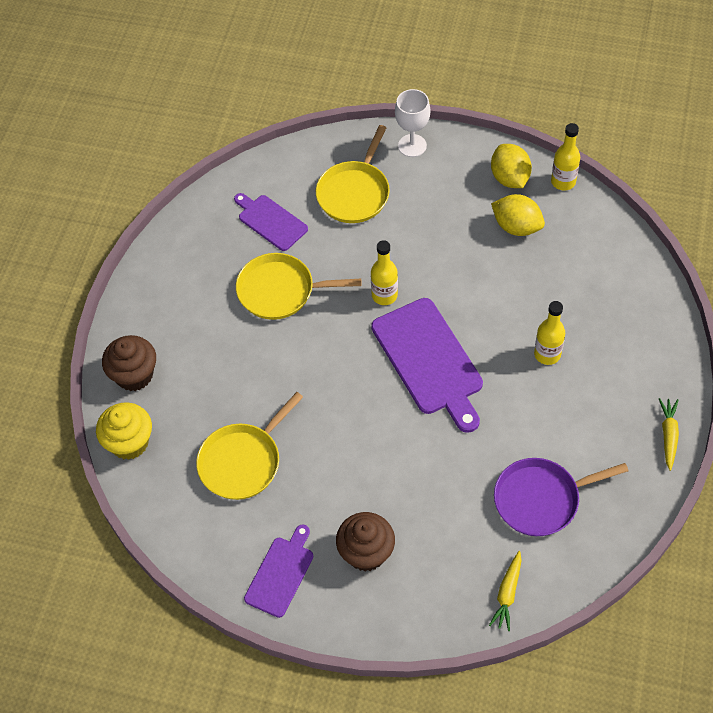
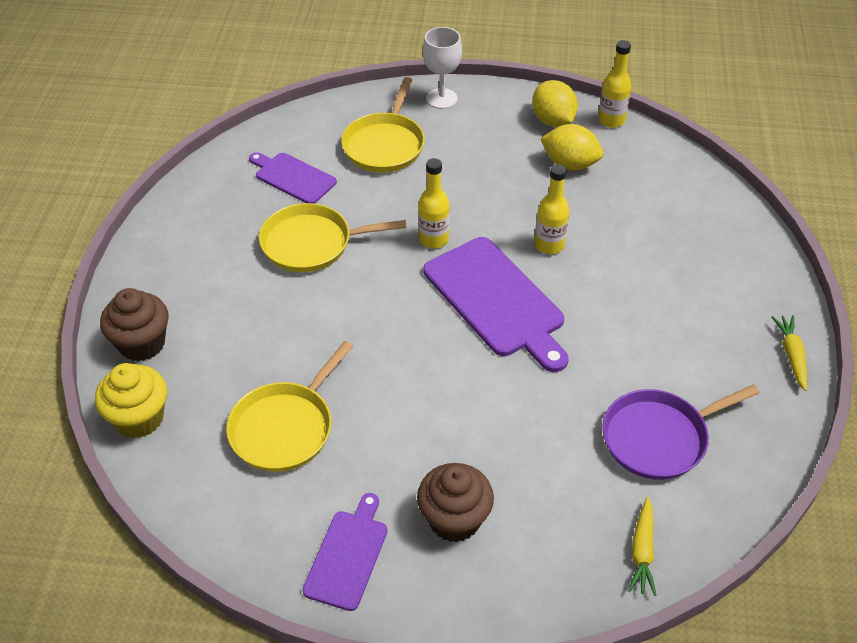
camera: 10 degrees left, 10 degrees down
yellow bottle [534,301,565,365] -> yellow bottle moved to [534,164,569,254]

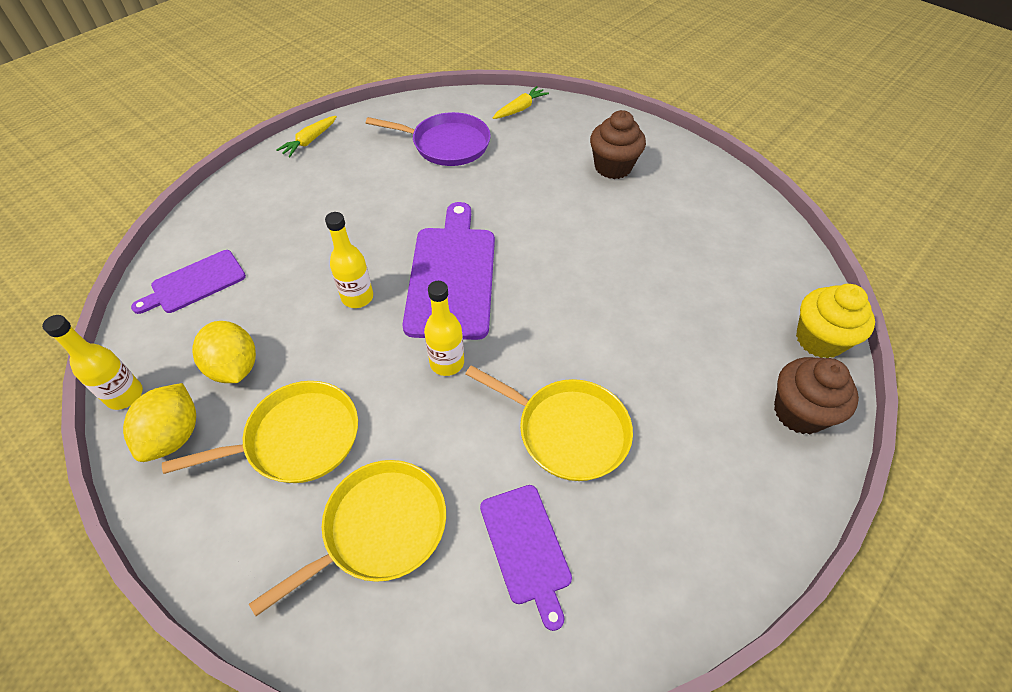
camera: 145 degrees left, 5 degrees up
yellow pan [226,341,353,472] -> yellow pan moved to [162,381,358,483]
purple cutting board [303,493,388,611] -> purple cutting board moved to [131,250,246,314]
white goblet [423,27,462,109] -> none

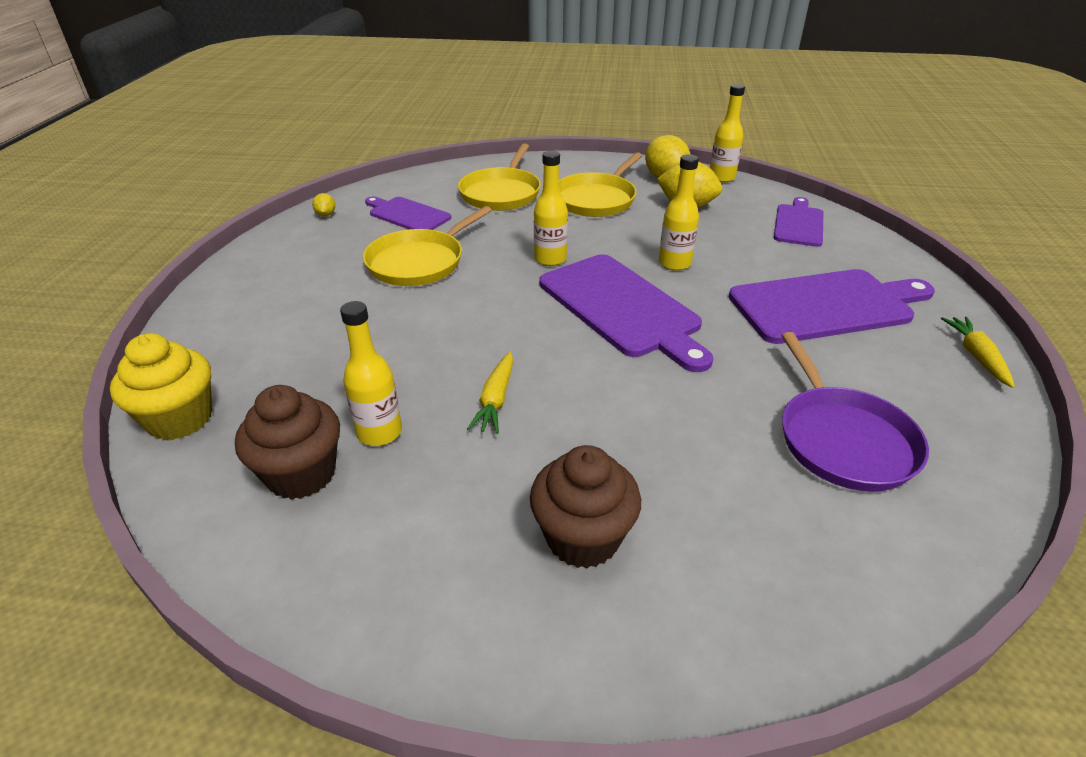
camera: 145 degrees right, 15 degrees down
purple pan [366,112,491,166] -> purple pan turned 75 degrees counterclockwise [781,332,929,492]
yellow pan [465,365,633,481] -> yellow pan turned 45 degrees counterclockwise [363,206,492,286]
yellow carrot [493,86,549,119] -> yellow carrot moved to [467,352,513,434]
brown cupcake [774,357,859,434] -> brown cupcake moved to [235,385,340,500]
none -> yellow lemon [312,193,335,216]
none -> yellow bottle [340,301,402,446]
none -> purple cutting board [729,269,935,344]

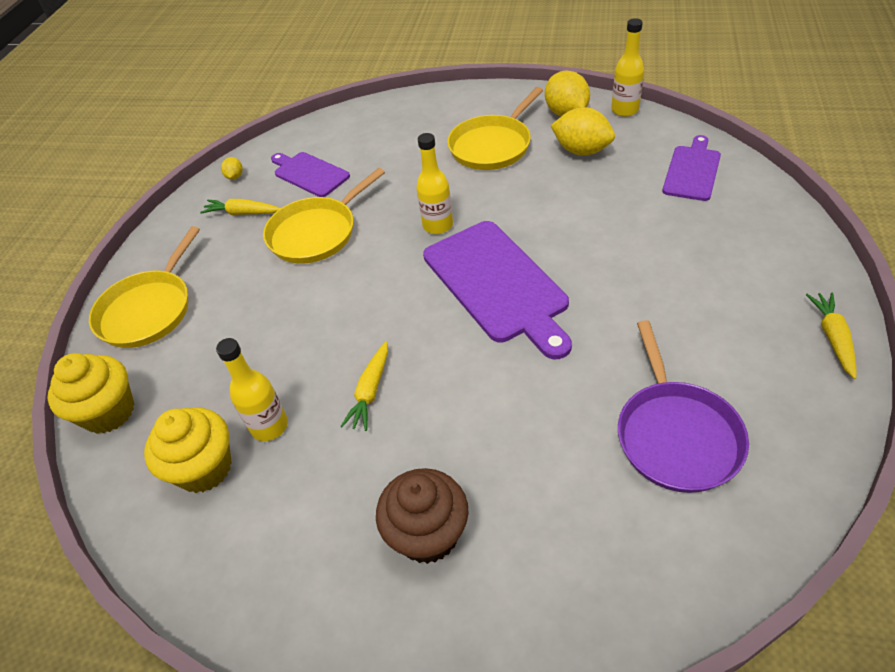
camera: 10 degrees right, 10 degrees up
brown cupcake [235,385,340,500] -> yellow cupcake [144,407,232,493]
yellow pan [458,144,541,211] -> yellow pan moved to [89,226,200,348]
yellow bottle [659,154,699,271] -> none
purple cutting board [729,269,935,344] -> none
none -> yellow carrot [200,199,281,215]

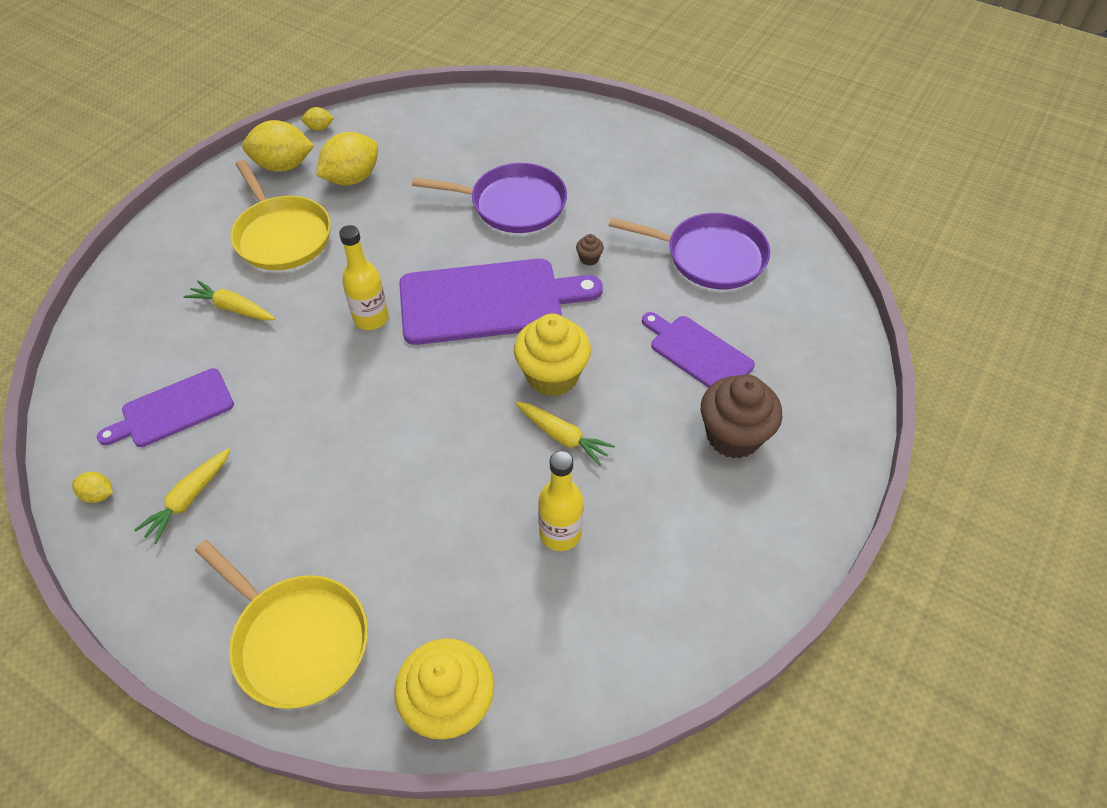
camera: 75 degrees left, 5 degrees up
yellow cupcake [144,407,232,493] -> yellow cupcake moved to [514,314,591,397]
yellow pan [263,168,385,264] -> none
yellow bottle [611,18,644,117] -> yellow lemon [302,107,334,131]
purple cutting board [662,135,721,201] -> purple cutting board moved to [642,312,755,388]
yellow carrot [806,293,857,379] -> yellow carrot moved to [183,280,275,321]
none -> purple pan [412,163,567,233]
none -> brown cupcake [576,234,604,266]

